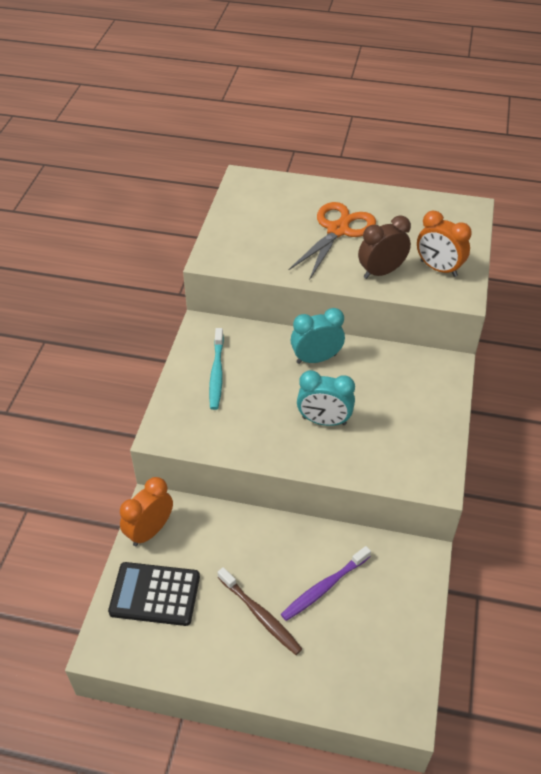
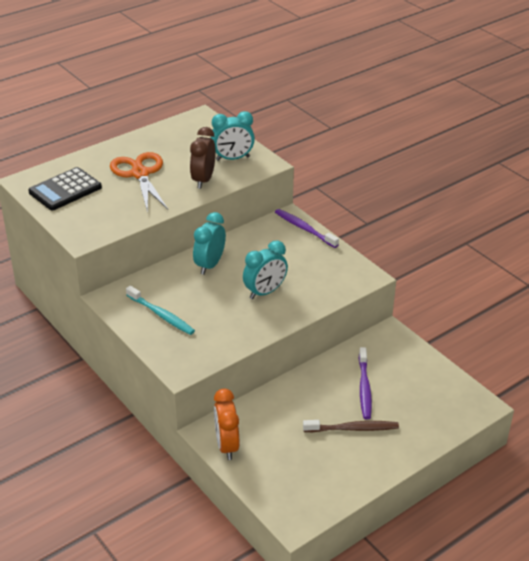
camera: 50 degrees left, 10 degrees down
black calculator [108,562,200,626] -> black calculator moved to [28,167,102,210]
orange clock [417,211,472,277] -> turquoise clock [211,111,255,161]
none -> purple toothbrush [275,209,339,248]

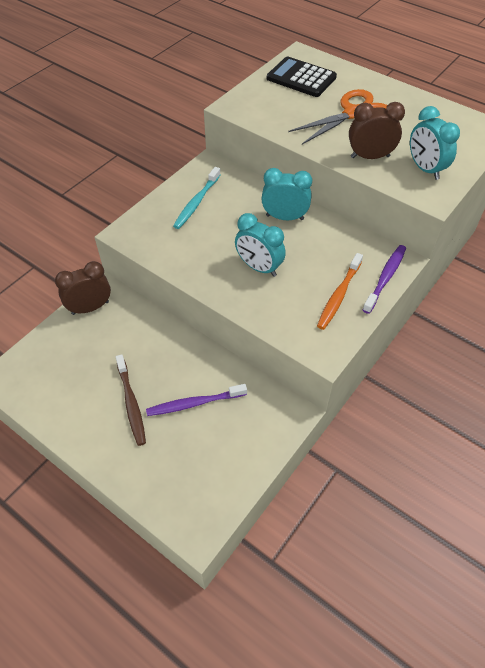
camera: 75 degrees right, 15 degrees up
orange clock [214,389,239,460] -> brown clock [55,261,111,315]
none -> orange toothbrush [317,253,363,330]

